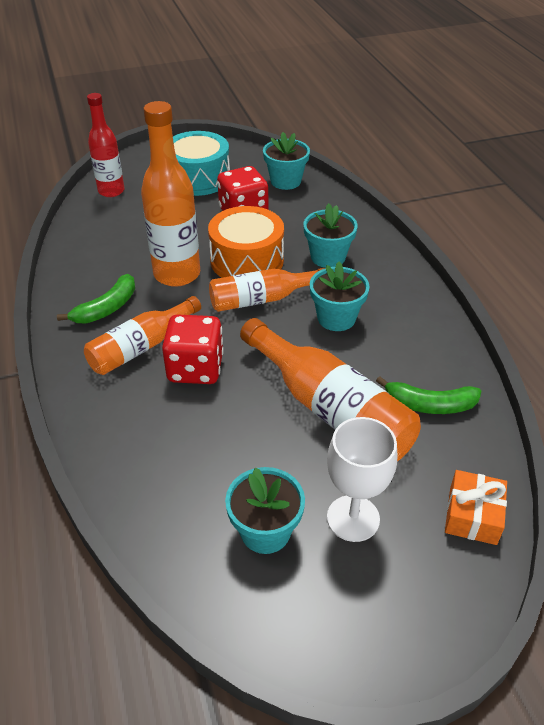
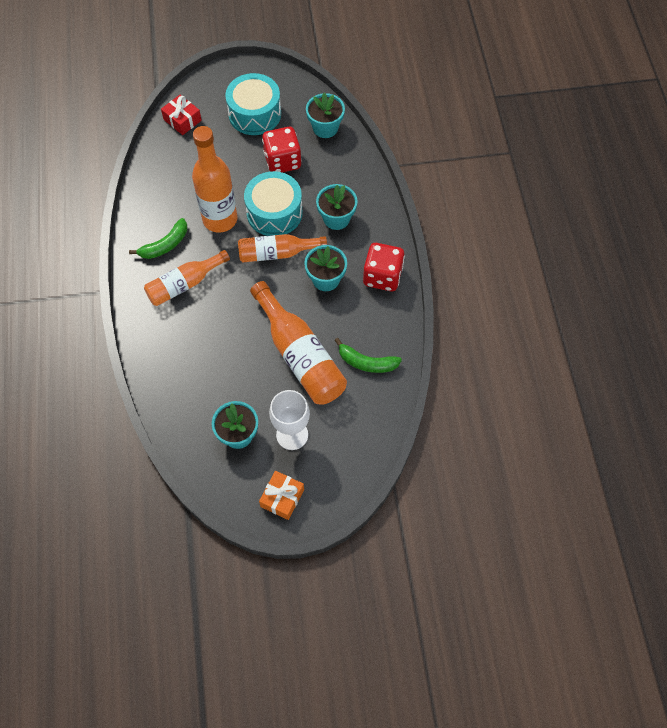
camera: 10 degrees right, 20 degrees up
red bottle [87,93,124,197] -> red gift [161,94,202,135]
red dice [162,314,224,384] -> red dice moved to [363,243,405,291]
orange drum [208,206,284,278] -> turquoise drum [244,171,303,236]
orange gift [445,470,507,545] -> orange gift moved to [259,471,304,520]

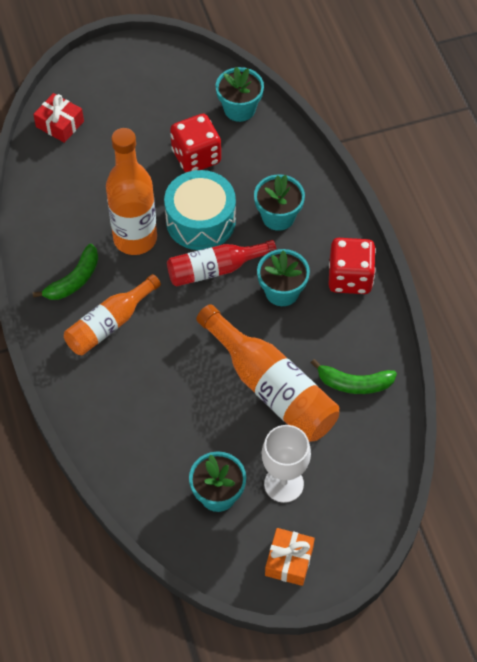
camera: 10 degrees left, 5 degrees down
turquoise drum [225,73,281,135] -> none
orange bottle [238,234,327,262] -> red bottle [167,240,277,287]

